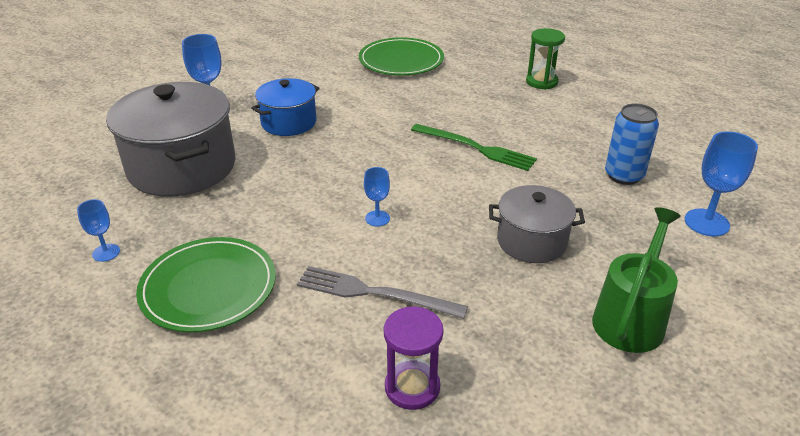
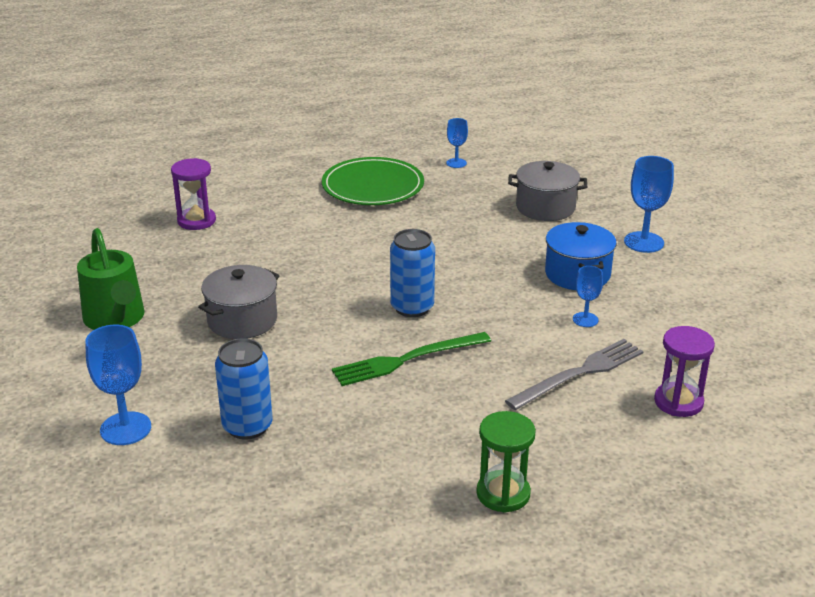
camera: 125 degrees right, 5 degrees down
grey pot [106,82,235,197] -> grey pot [508,161,587,221], size x0.57
grey fork [297,266,468,319] -> grey fork moved to [505,339,644,410]
green plate [359,37,444,76] -> purple hourglass [654,326,715,417]
blue goblet [364,167,390,226] -> blue goblet moved to [573,266,603,327]
none -> blue can [390,229,435,317]

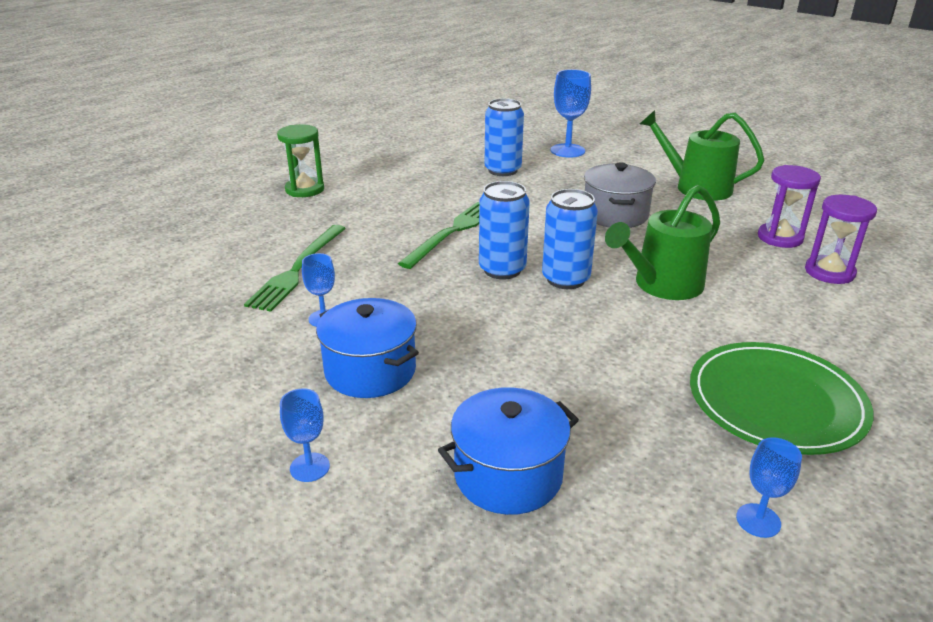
camera: 145 degrees right, 0 degrees up
grey fork [505,339,644,410] -> green fork [244,225,346,312]
grey pot [508,161,587,221] -> blue pot [438,387,579,515]
blue goblet [624,156,674,253] -> blue goblet [280,388,330,482], size x0.58
purple hourglass [654,326,715,417] -> purple hourglass moved to [758,165,821,248]
none -> blue can [542,189,598,289]
none -> green watering can [605,185,720,300]

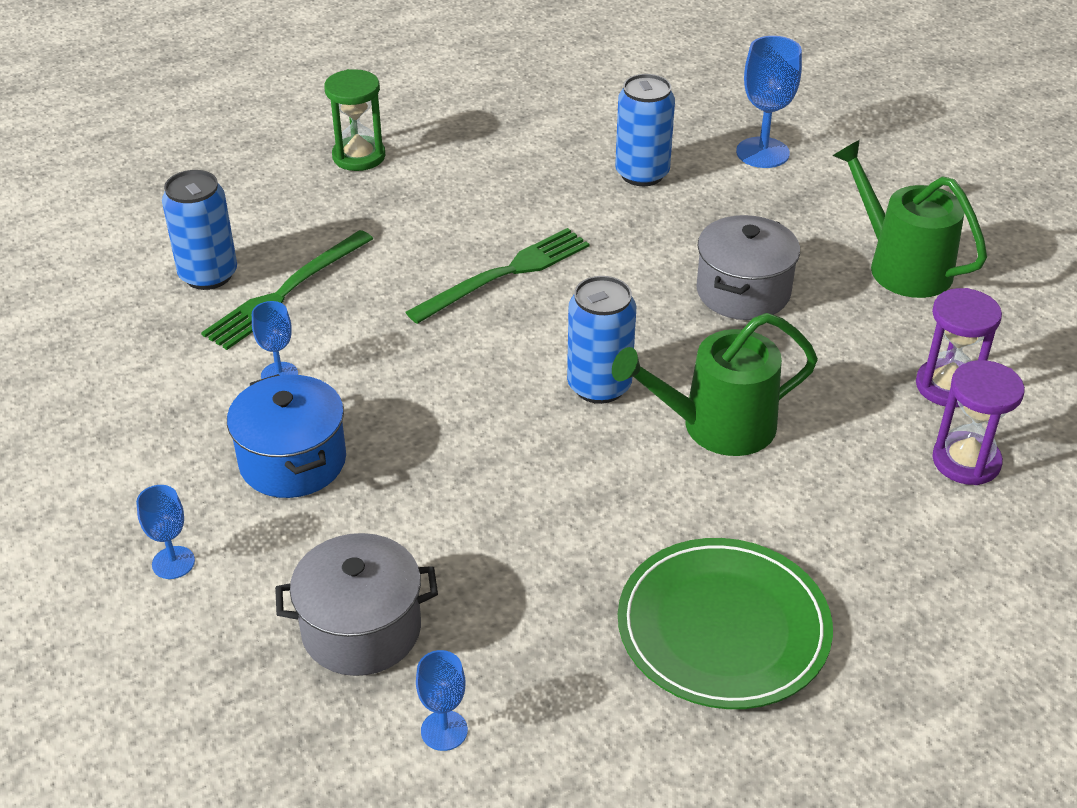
camera: 20 degrees right, 10 degrees up
blue pot [438,387,579,515] -> grey pot [275,533,438,676]
blue can [479,181,530,280] -> blue can moved to [162,170,237,290]
blue goblet [736,437,802,538] -> blue goblet moved to [416,650,468,751]

